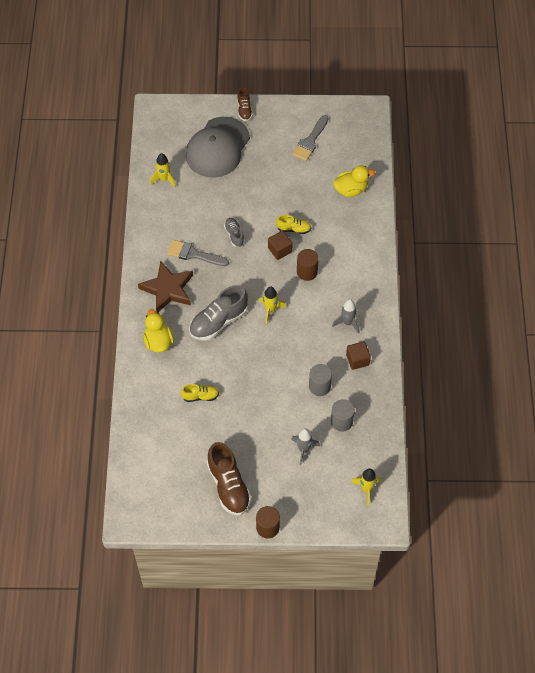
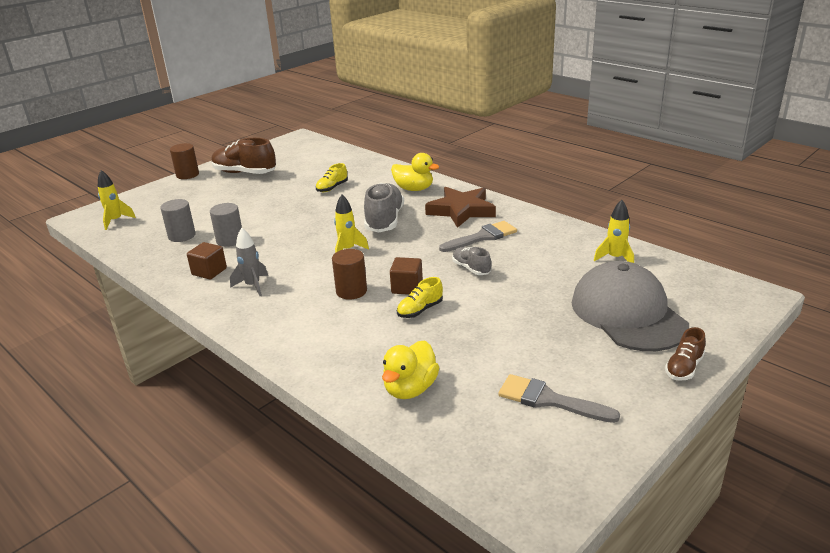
camera: 135 degrees right, 30 degrees down
grey shoe [224,218,245,247] -> grey shoe turned 150 degrees counterclockwise [452,247,491,275]
brown shoe [237,88,253,121] -> brown shoe turned 90 degrees counterclockwise [665,327,706,381]
grey rocket [291,428,320,465] -> none
grey brush [292,115,328,161] -> grey brush turned 45 degrees counterclockwise [498,374,620,423]

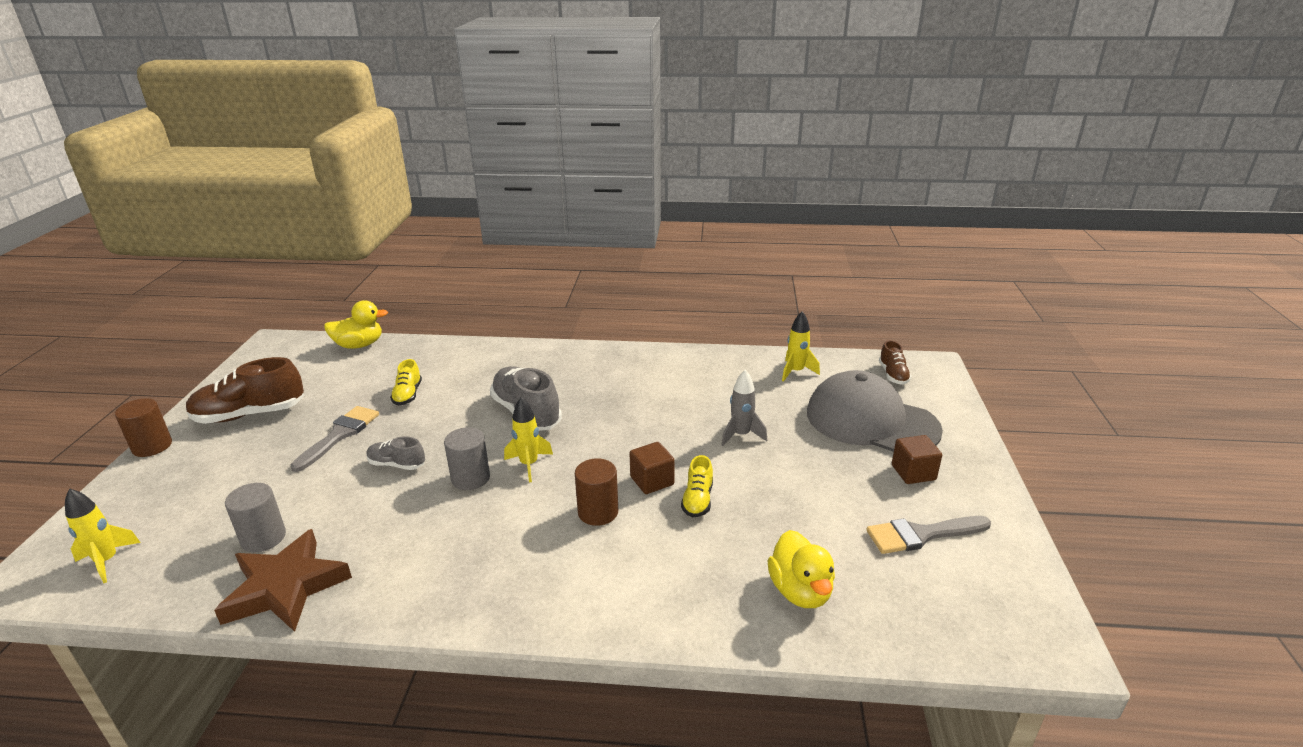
camera: 40 degrees left, 0 degrees up
brown cube [187,242,227,280] -> brown cube moved to [892,435,942,484]
grey cylinder [210,203,242,247] -> grey cylinder moved to [444,427,490,490]
grey rocket [230,228,268,296] -> grey rocket moved to [721,370,767,446]
yellow duck [391,153,439,191] -> yellow duck moved to [324,300,388,349]
brown star [425,187,496,228] -> brown star moved to [214,529,352,632]
grey brush [439,221,517,252] -> grey brush moved to [291,406,379,472]
grey shoe [452,247,491,275] -> grey shoe moved to [366,436,425,470]
brown shoe [665,327,706,381] -> brown shoe moved to [879,340,912,385]

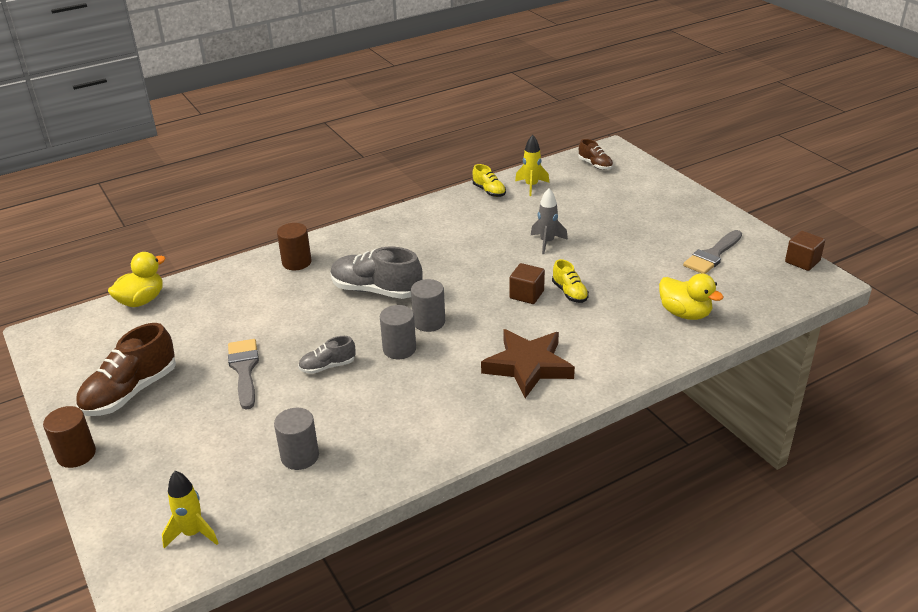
camera: 35 degrees left, 5 degrees up
brown star [214,529,352,632] -> brown star moved to [481,329,575,398]
yellow shoe [390,359,422,405] -> yellow shoe moved to [473,164,506,197]
yellow rocket [504,397,553,482] -> grey cylinder [411,279,445,332]
brown cylinder [575,458,618,526] -> brown cylinder moved to [277,223,312,270]
grey cap [807,370,943,452] -> none
brown cube [892,435,942,484] -> brown cube moved to [785,231,825,271]

